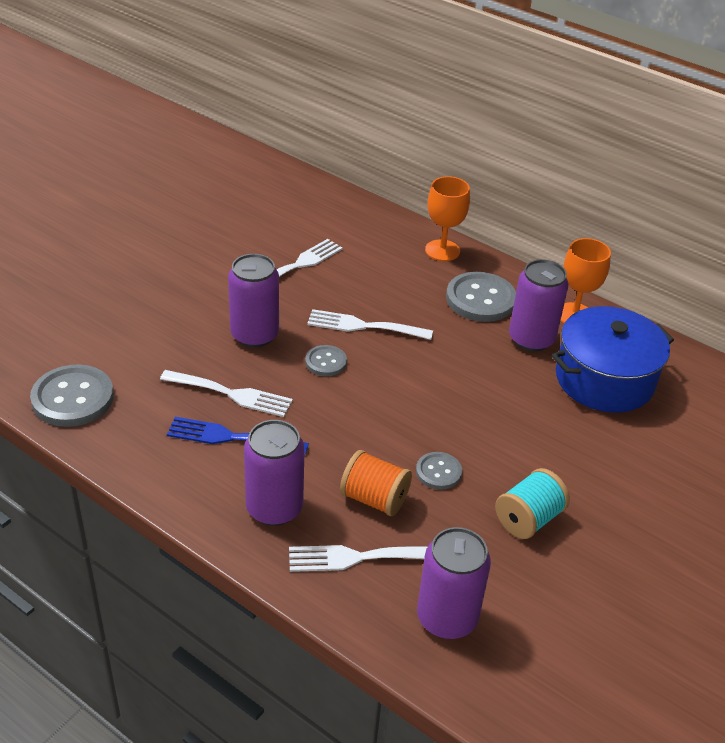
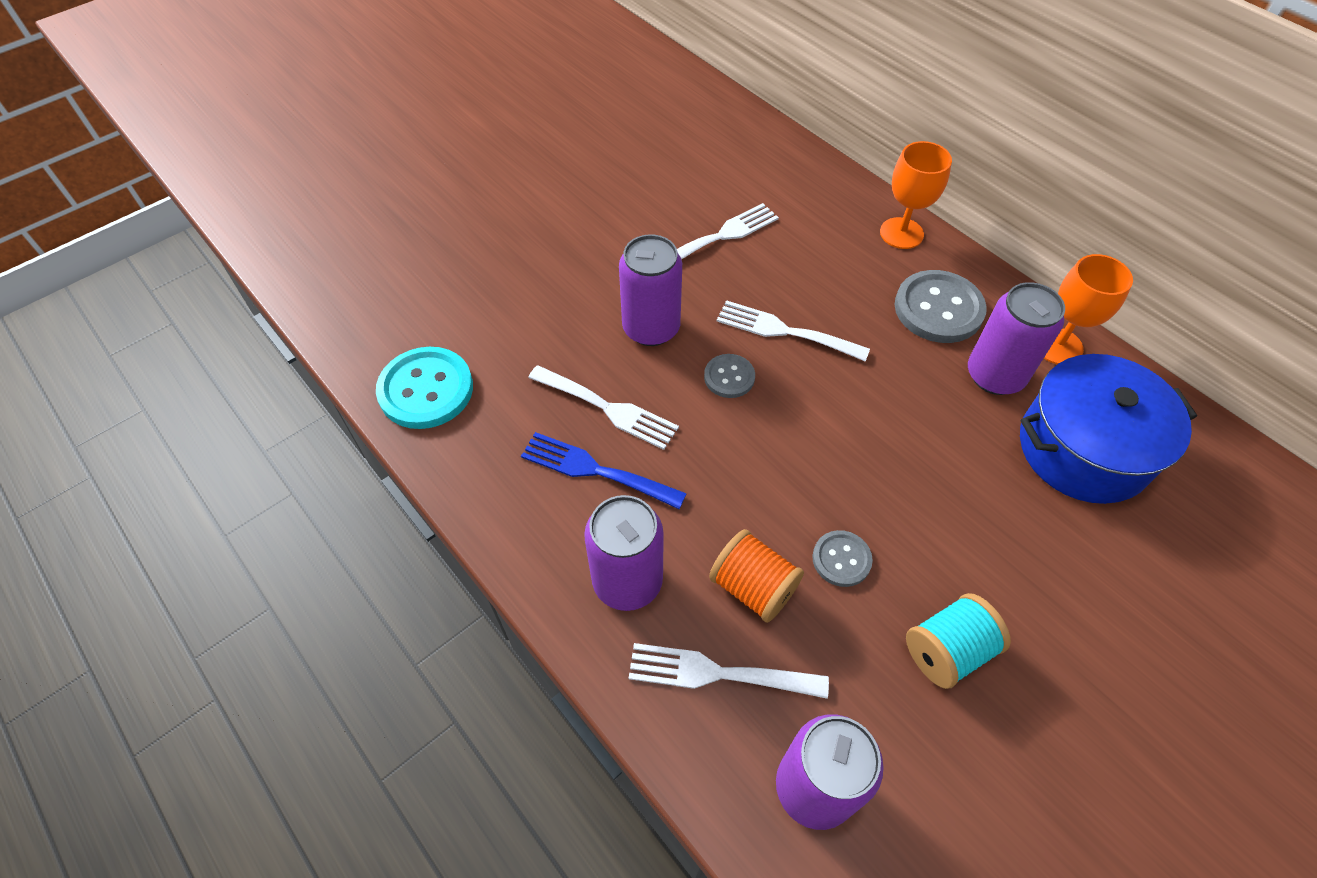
camera: 15 degrees right, 15 degrees up
grey button [30,364,114,427] -> turquoise button [376,347,473,429]

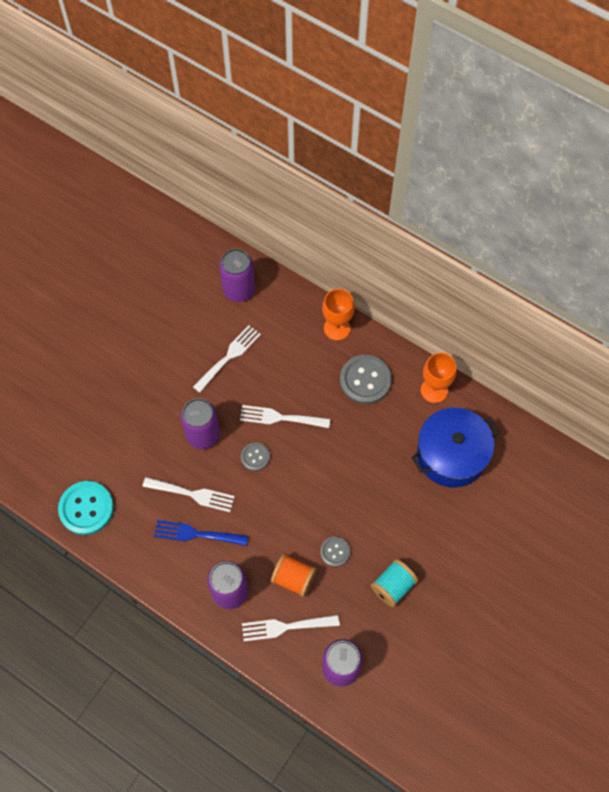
camera: 15 degrees left, 10 degrees up
purple can [968,282,1065,395] -> purple can moved to [219,249,255,302]

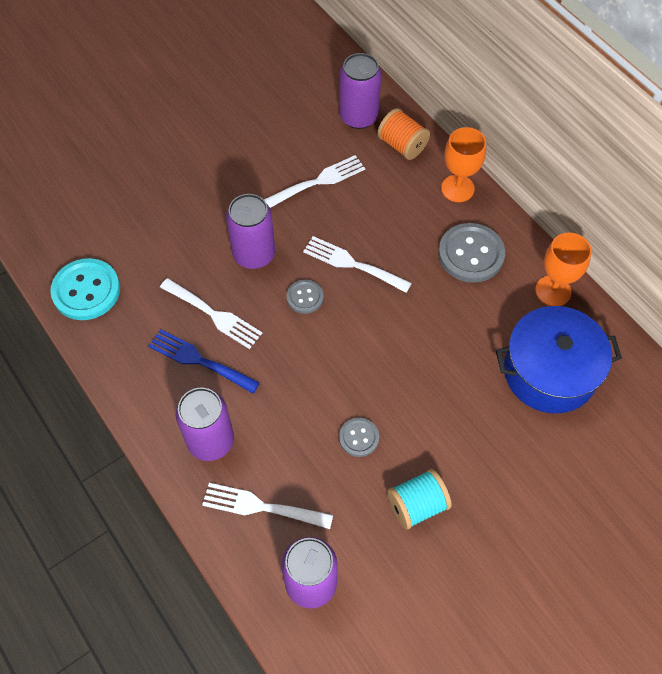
camera: 20 degrees right, 5 degrees down
orange spool [271,553,317,597] -> orange spool moved to [377,108,430,160]

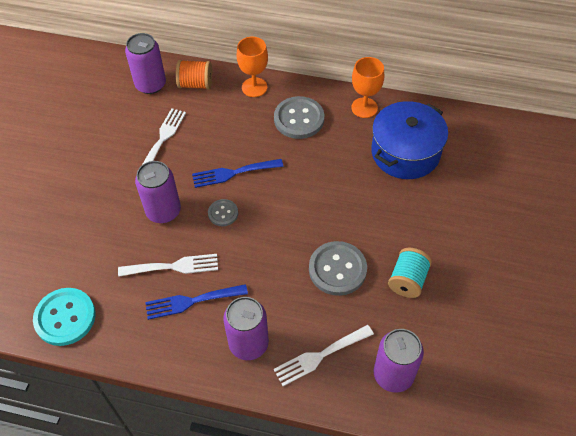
camera: 40 degrees left, 5 degrees down
white fork [303,236,412,293] -> blue fork [192,159,283,188]
grey button [339,418,379,457] -> grey button [309,241,367,296], size x1.82

